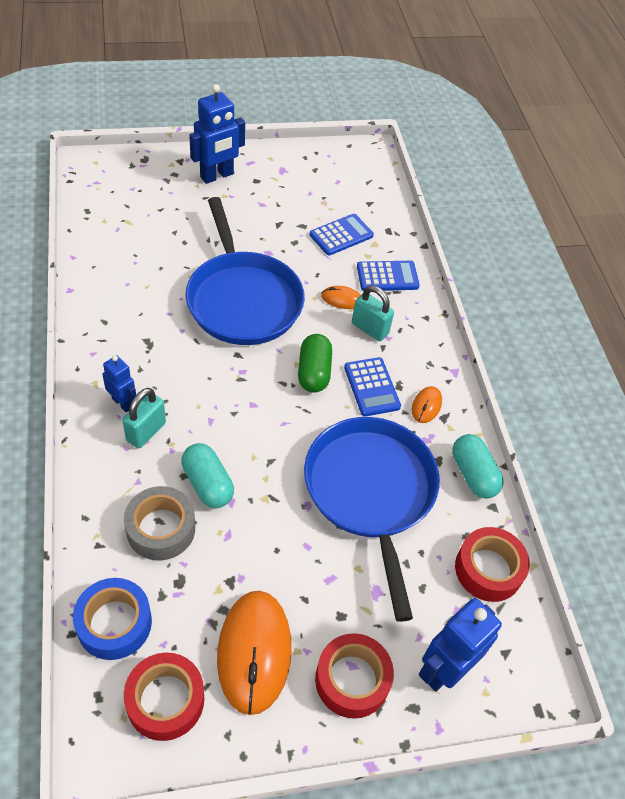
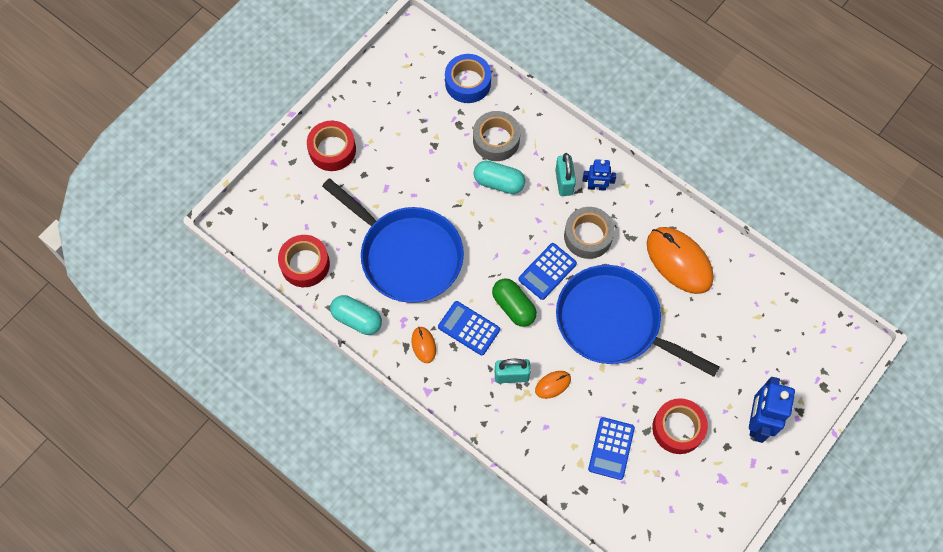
camera: 145 degrees right, 15 degrees up
red tape [124,653,204,741] -> red tape moved to [652,398,708,454]
orange mouse [217,591,292,715] -> orange mouse moved to [647,227,714,294]
blue calculator [357,261,420,291] -> blue calculator moved to [518,243,577,300]
blue robot [419,598,502,692] -> none
none -> grey tape [564,207,615,259]

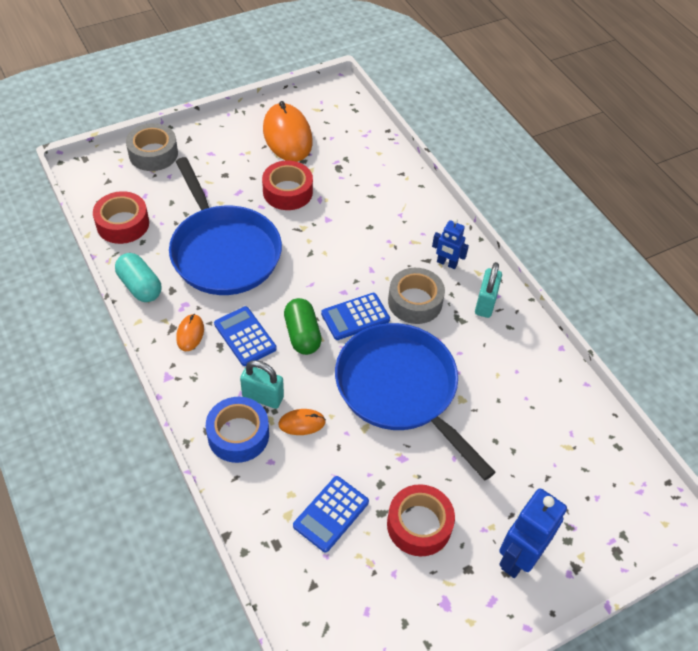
camera: 20 degrees right, 15 degrees down
red tape [307,121,356,171] -> red tape moved to [262,161,313,210]
blue tape [445,54,491,103] -> blue tape moved to [206,397,269,463]
grey tape [473,111,520,161] -> grey tape moved to [126,123,178,171]
turquoise capsule [473,161,525,194] -> none
turquoise padlock [555,153,576,196] -> turquoise padlock moved to [475,262,502,318]
orange mouse [647,227,714,294] -> orange mouse moved to [263,101,313,162]

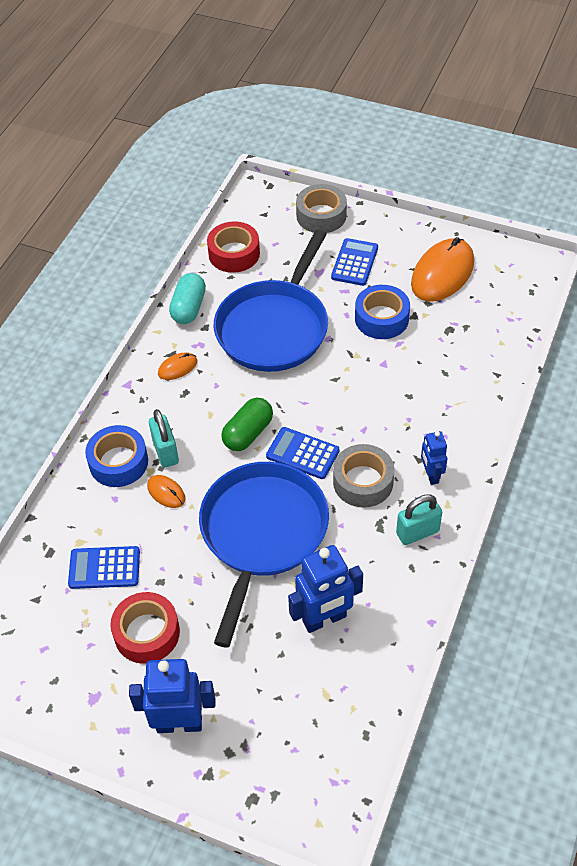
camera: 55 degrees right, 0 degrees up
blue calculator [214,306,277,366] -> blue calculator moved to [331,238,378,286]
red tape [262,161,313,210] -> blue tape [355,285,410,339]
none -> blue robot [288,545,363,633]

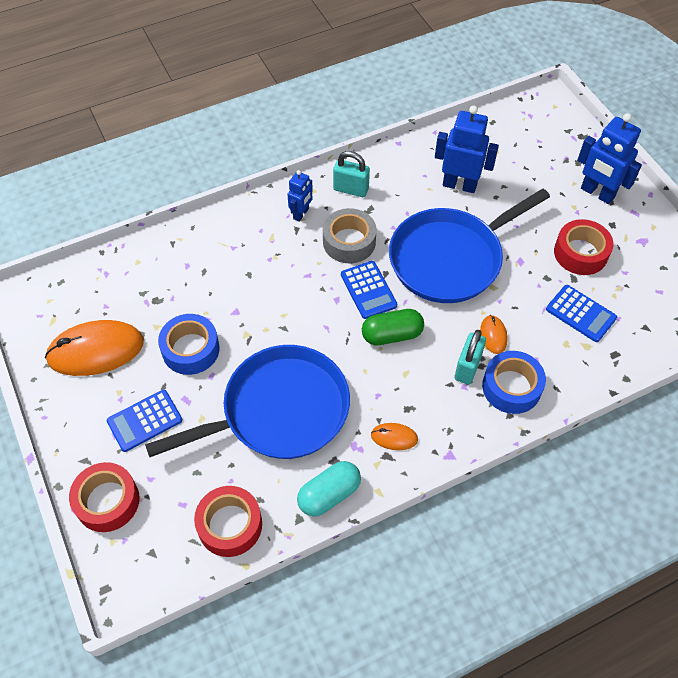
camera: 140 degrees left, 5 degrees up
grey tape [296,184,347,233] -> red tape [69,462,139,532]

